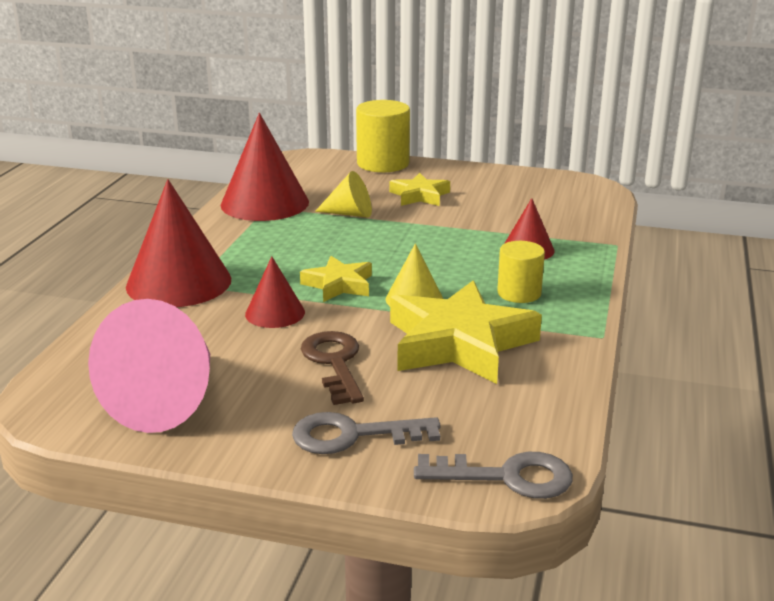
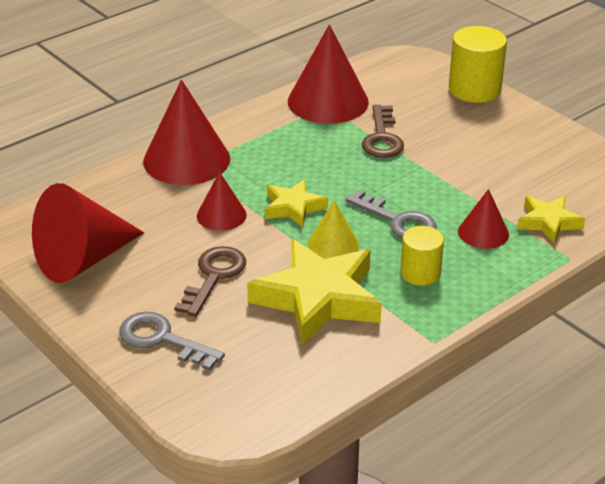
camera: 35 degrees right, 10 degrees up
pink cone [88,299,210,433] -> red cone [32,183,144,283]
yellow cone [315,171,372,218] -> brown key [362,105,404,158]
yellow star [389,173,450,206] -> yellow star moved to [517,196,585,243]
grey key [414,452,573,499] -> grey key moved to [345,189,437,239]

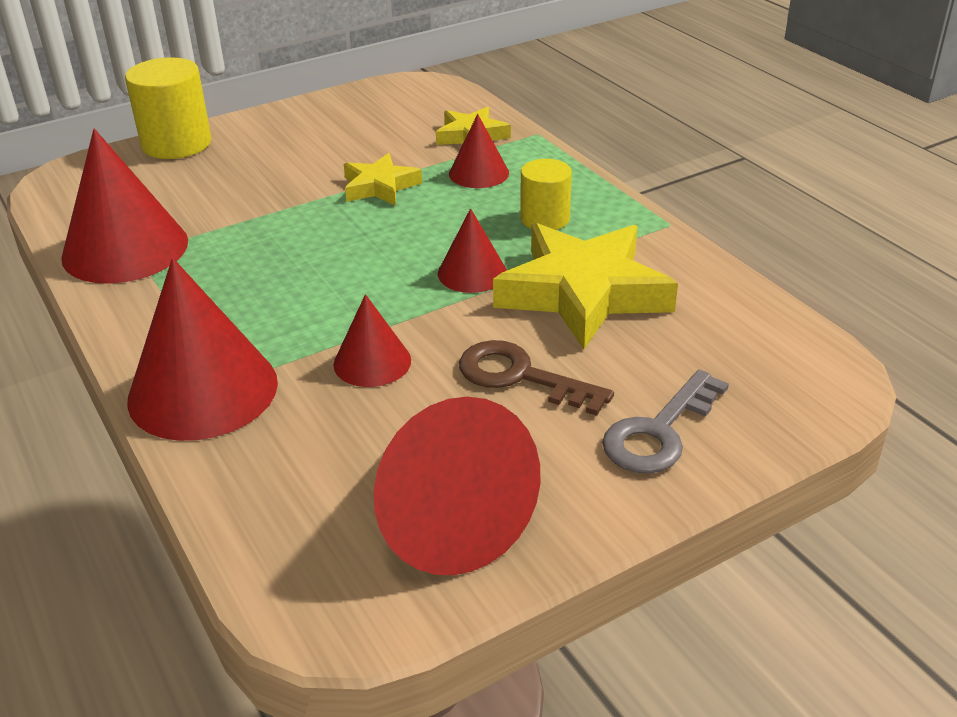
camera: 80 degrees left, 0 degrees up
yellow star [265,179,328,227] -> yellow star moved to [344,153,422,206]
yellow cone [308,200,359,259] -> red cone [438,208,507,293]
grey key [345,189,437,239] -> none
brown key [362,105,404,158] -> none

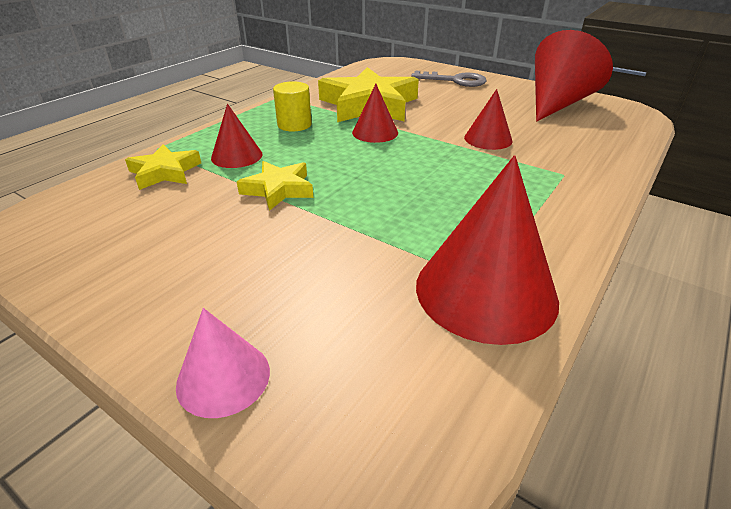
camera: 115 degrees left, 0 degrees up
yellow cylinder [125,57,212,159] -> pink cone [176,308,270,418]
red cone [127,258,278,441] -> none
brown key [459,340,614,416] -> none

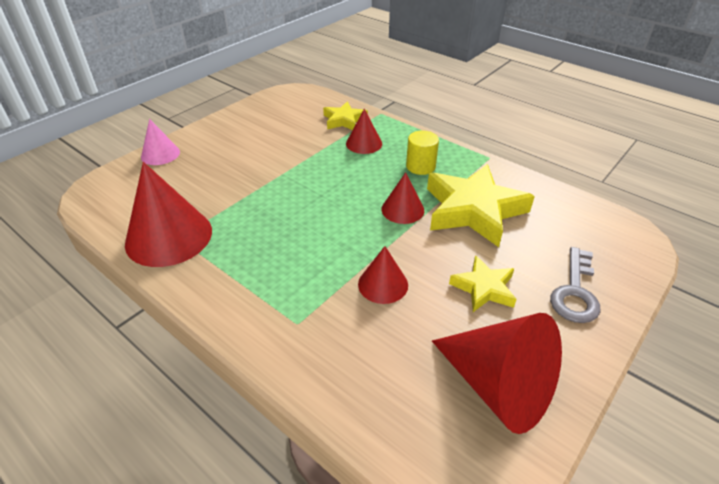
camera: 95 degrees right, 5 degrees up
yellow star [237,161,313,211] -> yellow star moved to [449,255,517,312]

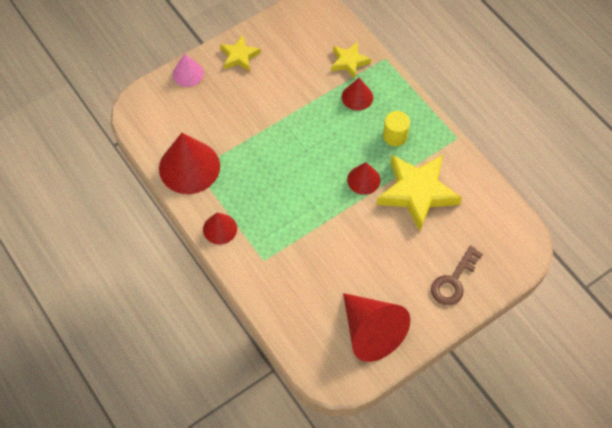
camera: 15 degrees right, 20 degrees up
red cone [358,246,408,304] -> red cone moved to [203,212,237,245]
yellow star [449,255,517,312] -> yellow star moved to [220,35,261,72]
grey key [550,247,601,323] -> brown key [431,245,483,305]

